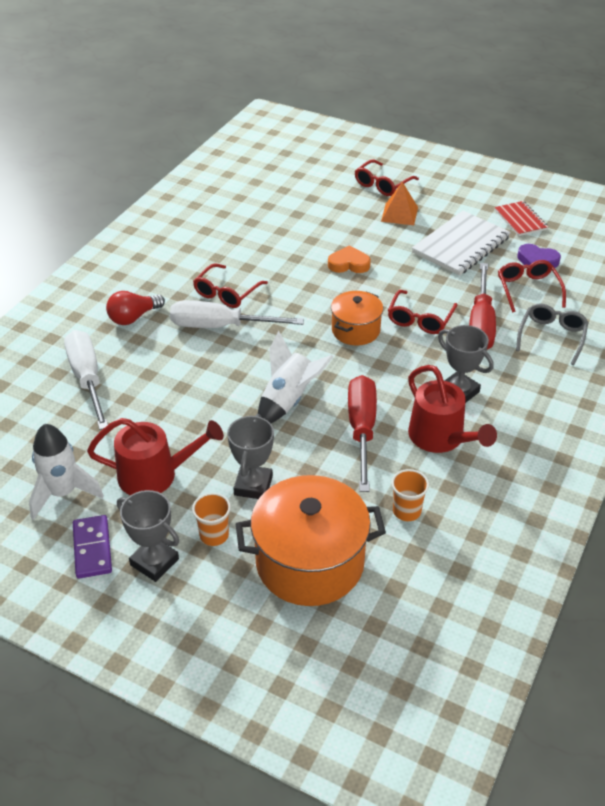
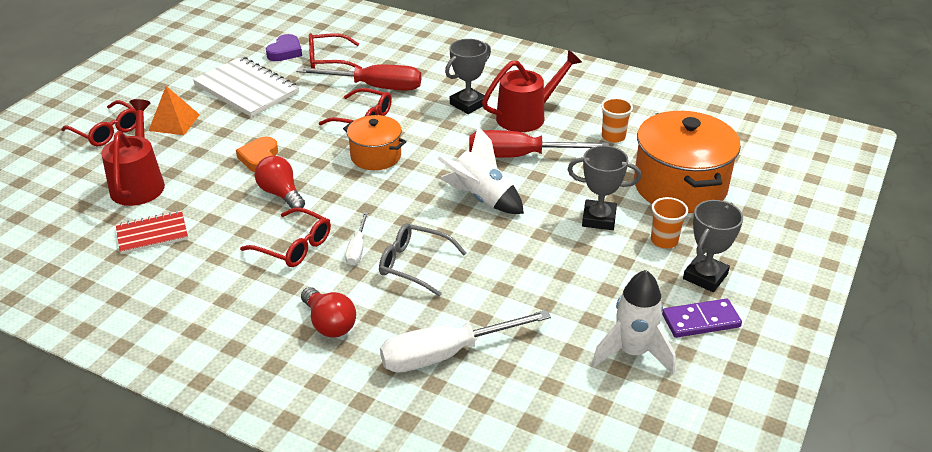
camera: 90 degrees left, 5 degrees down
red watering can [87,418,224,495] -> red watering can moved to [101,99,165,206]
white screwdriver [170,300,304,328] -> white screwdriver [345,212,368,265], size x0.49
red notebook [494,201,548,236] -> red notebook moved to [116,210,188,254]
grey glasses [516,303,589,365] -> grey glasses moved to [379,223,466,297]
none -> red light bulb [255,156,305,209]

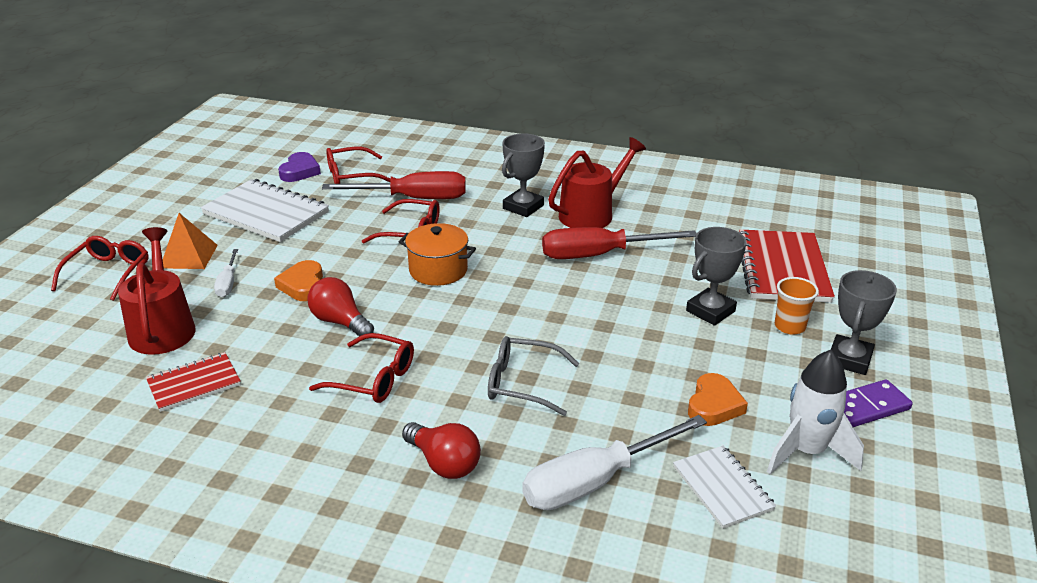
camera: 10 degrees left, 5 degrees down
red glasses [61,100,136,146] -> red glasses turned 105 degrees counterclockwise [51,236,149,301]
white screwdriver [345,212,368,265] -> white screwdriver moved to [214,249,238,297]
white rocket [438,126,524,214] -> none
grey trophy [568,146,641,230] -> grey trophy turned 45 degrees counterclockwise [686,227,747,326]
orange cup [601,98,633,143] -> none
orange pot [634,111,741,213] -> red notebook [739,229,835,303]
none -> white notebook [673,445,776,529]
none -> orange heart [688,373,748,426]

